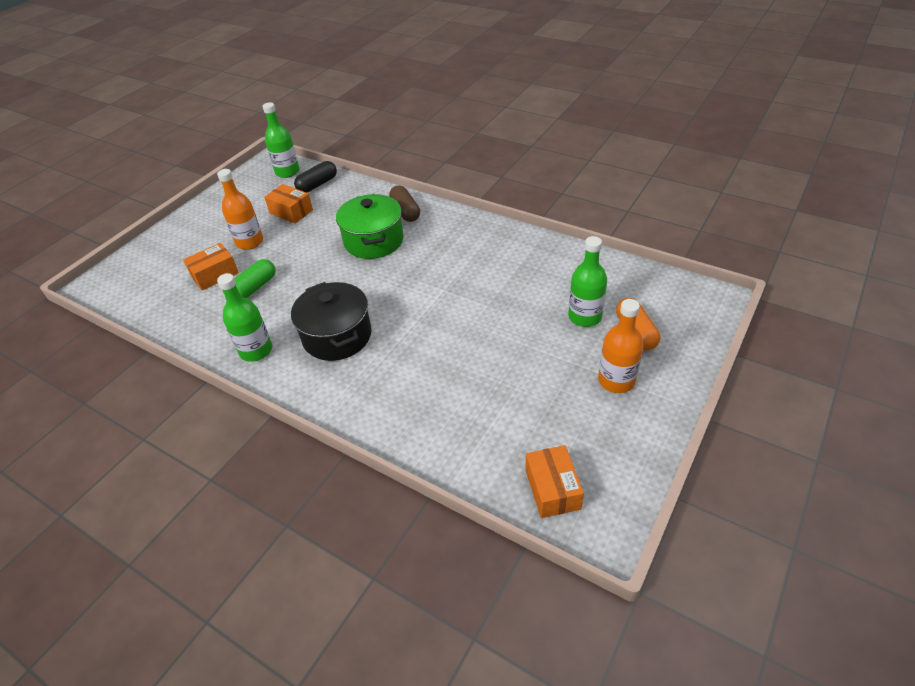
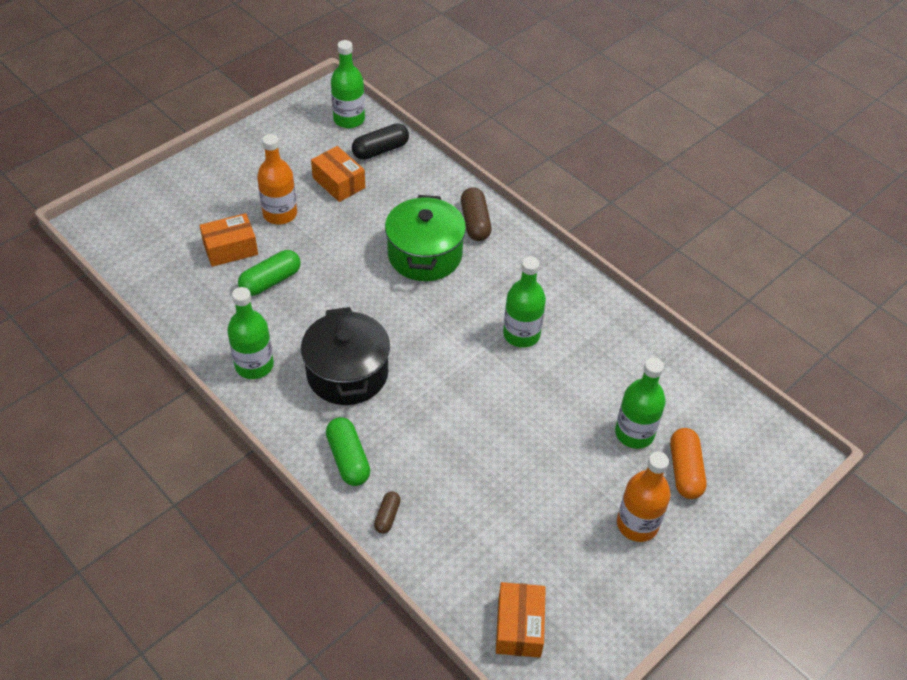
camera: 10 degrees right, 5 degrees up
none -> green capsule [326,417,370,486]
none -> brown capsule [374,491,401,534]
none -> green bottle [503,256,546,348]

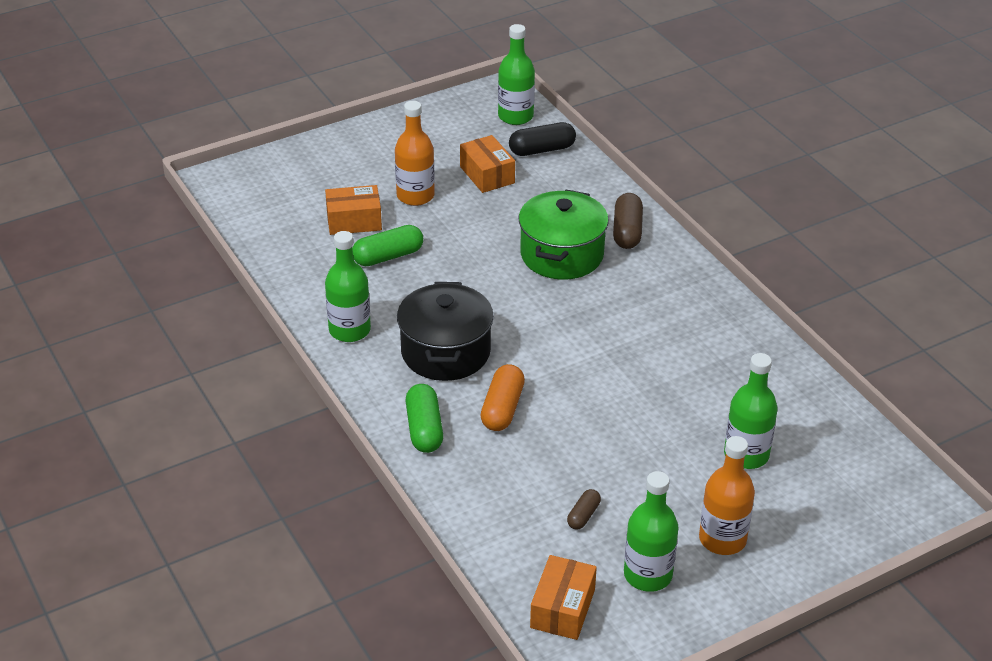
camera: 15 degrees right, 10 degrees down
brown capsule [374,491,401,534] -> brown capsule moved to [567,489,601,530]
green bottle [503,256,546,348] -> green bottle moved to [624,471,679,592]
orange capsule [670,428,706,499] -> orange capsule moved to [481,364,525,431]

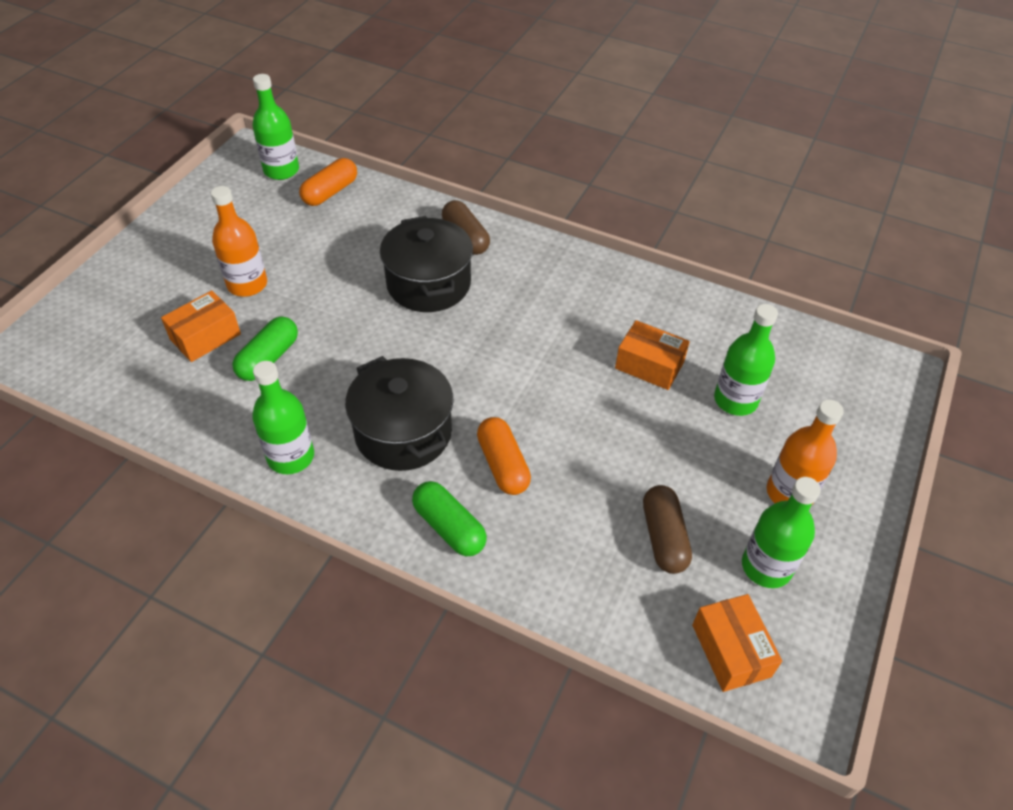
camera: 35 degrees left, 10 degrees up
orange box [460,135,515,193] -> orange box moved to [615,320,690,390]
black capsule [509,122,576,156] -> orange capsule [299,158,357,206]
green pot [519,190,609,280] -> black pot [380,216,473,312]
brown capsule [567,489,601,530] -> brown capsule [643,485,692,574], size x1.74

